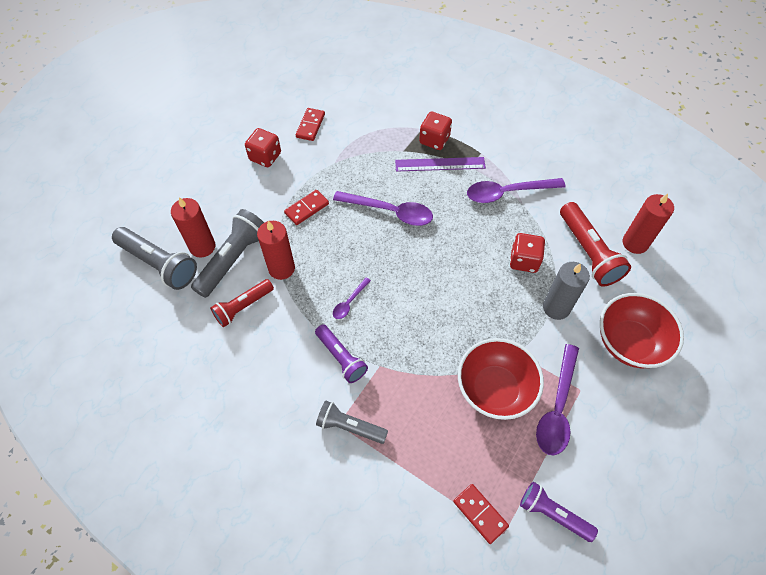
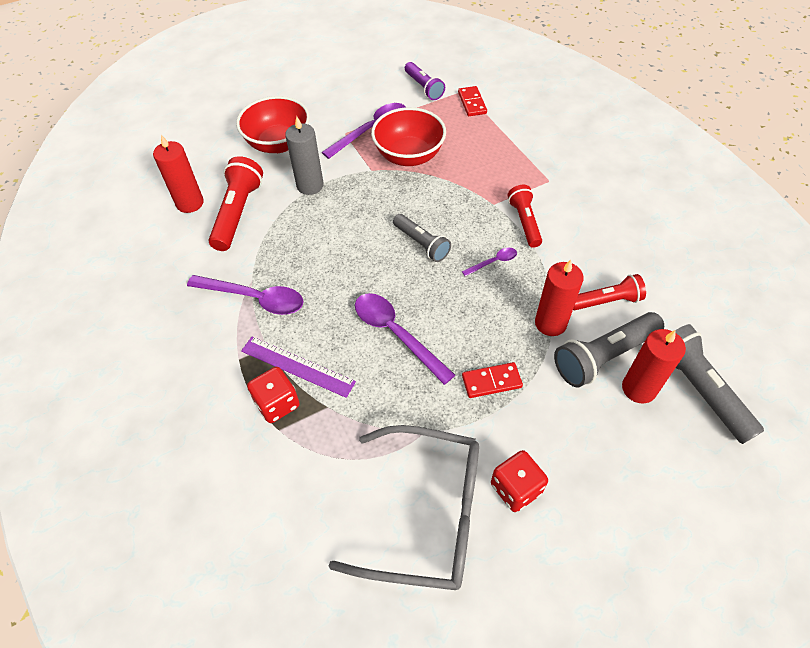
camera: 150 degrees left, 5 degrees down
red domino [296,108,325,141] -> grey glasses [329,425,479,590]
purple flashlight [315,324,368,383] -> red flashlight [508,185,542,248]
grey flashlight [316,400,388,444] -> grey flashlight moved to [393,214,451,262]
red dice [510,233,545,273] -> none

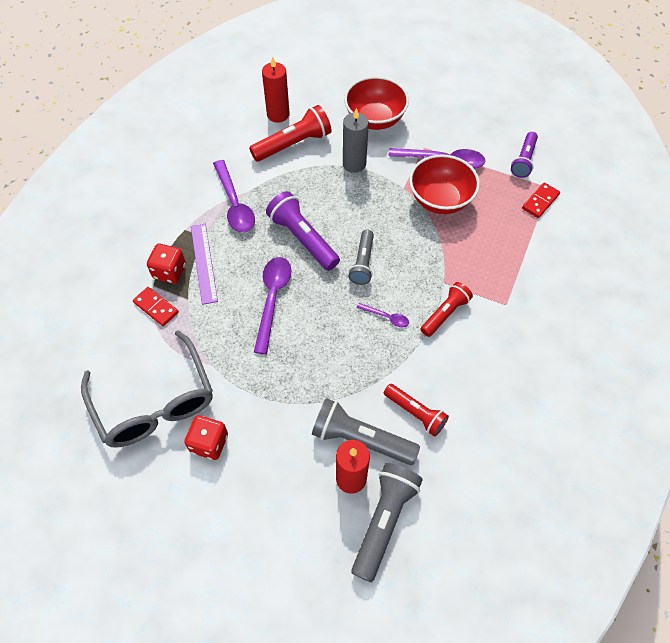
camera: 50 degrees right, 5 degrees up
red domino [462,362,523,398] -> red domino moved to [133,287,179,326]
red candle [535,260,584,336] -> none
none -> purple flashlight [266,191,340,271]

